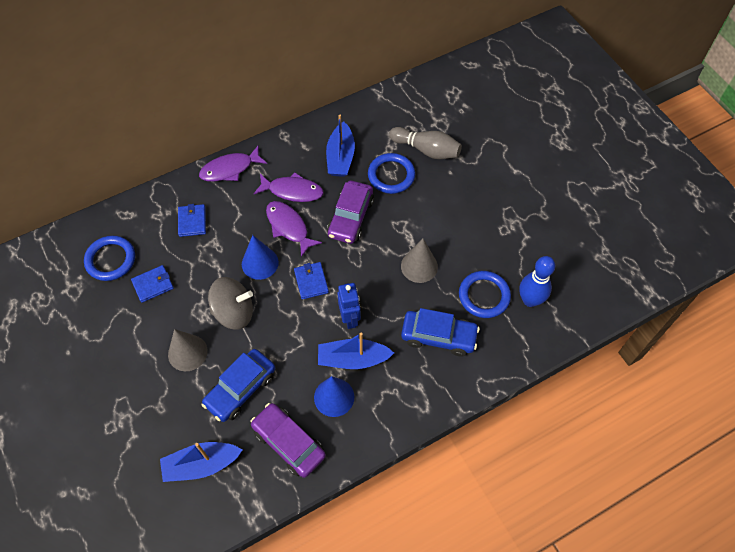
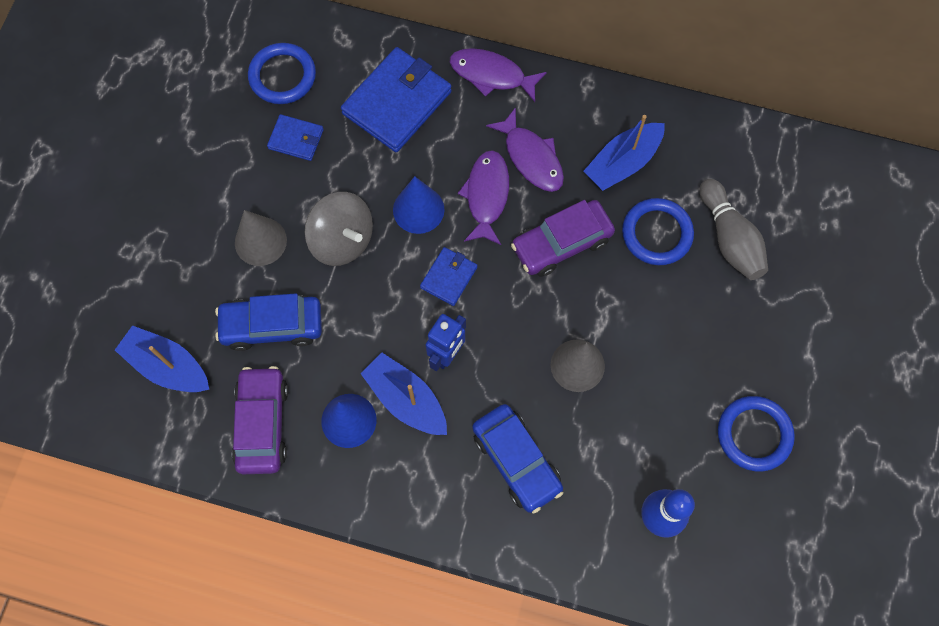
camera: 45 degrees right, 10 degrees up
blue wallet [178,204,206,237] -> blue wallet [341,47,452,152], size x1.94
blue ring [459,271,511,318] -> blue ring moved to [718,396,795,471]

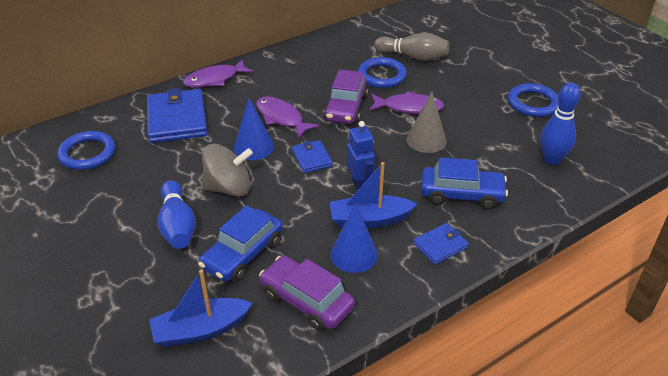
camera: 50 degrees left, 30 degrees down
grey cone [235,210,287,266] -> blue bowling pin [157,180,196,249]
blue wallet [267,114,324,161] -> blue wallet moved to [413,223,469,265]
purple fish [486,107,564,192] -> purple fish moved to [369,91,444,114]
blue boat [584,115,665,191] -> none

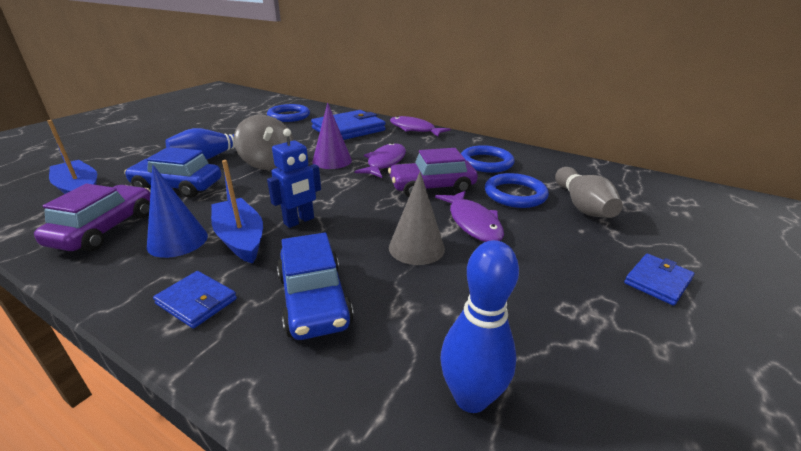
camera: 65 degrees right, 10 degrees down
blue cone [234,98,274,160] -> purple cone [312,102,352,169]
blue wallet [292,140,333,173] -> blue wallet moved to [624,254,694,306]
blue ring [508,83,559,117] -> blue ring moved to [461,145,515,173]

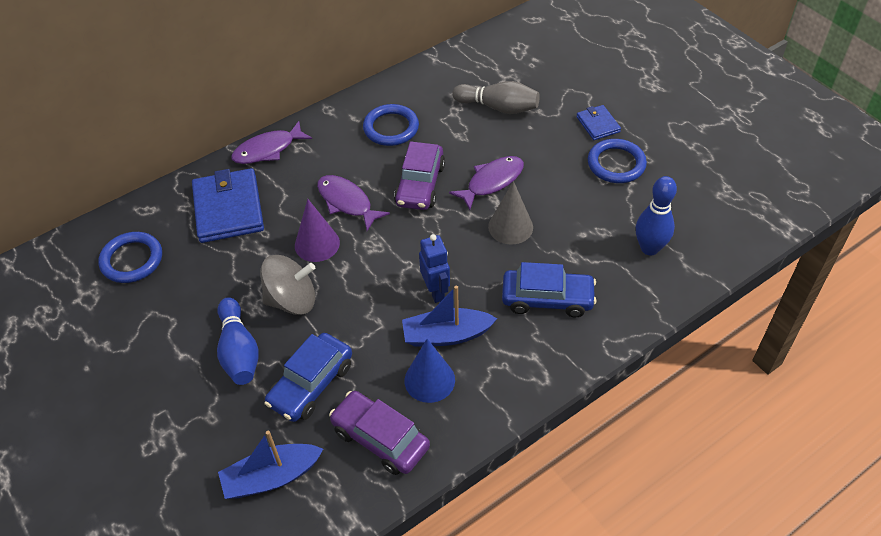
camera: 65 degrees left, 20 degrees up
blue wallet [153,271,237,328] -> none
purple fish [435,191,504,242] -> purple fish turned 45 degrees counterclockwise [449,156,524,210]
blue ring [485,173,549,208] -> blue ring moved to [588,139,647,183]

